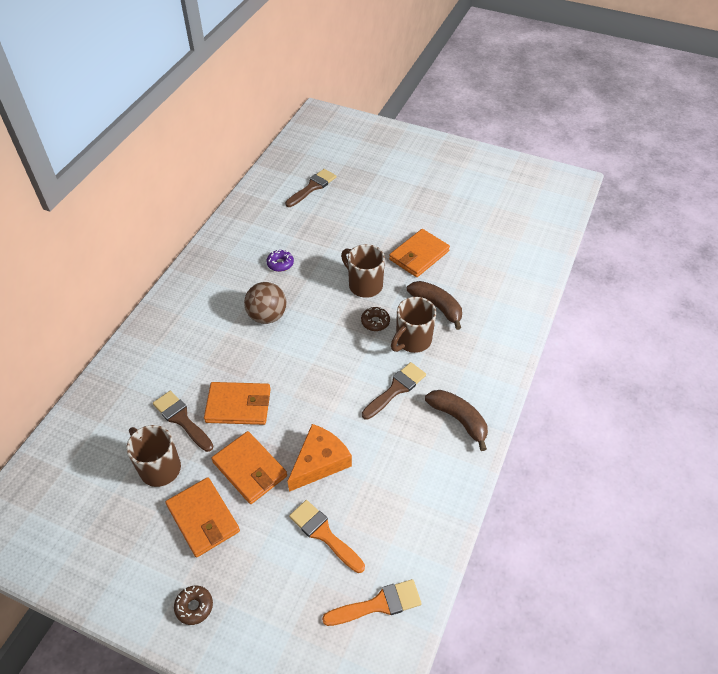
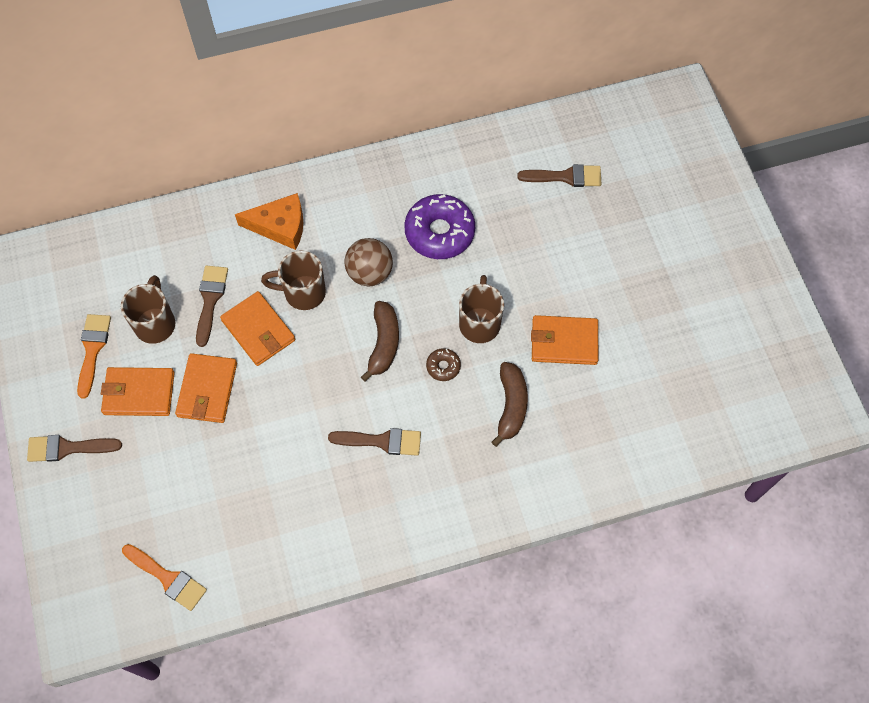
camera: 50 degrees right, 15 degrees up
orange wallet [165,477,240,557] -> orange wallet turned 75 degrees clockwise [101,367,175,416]
brown donut [174,585,213,625] -> brown brush [27,435,122,462]
purple donut [266,250,294,272] -> purple donut [404,194,475,259], size x2.15
orange cheese [287,424,352,492] -> orange cheese moved to [235,193,303,250]
orange brush [289,500,365,573] -> orange brush moved to [77,314,111,399]
brown mug [391,297,436,353] -> brown mug moved to [261,250,326,310]
brown banana [425,390,488,451] -> brown banana moved to [361,301,399,382]

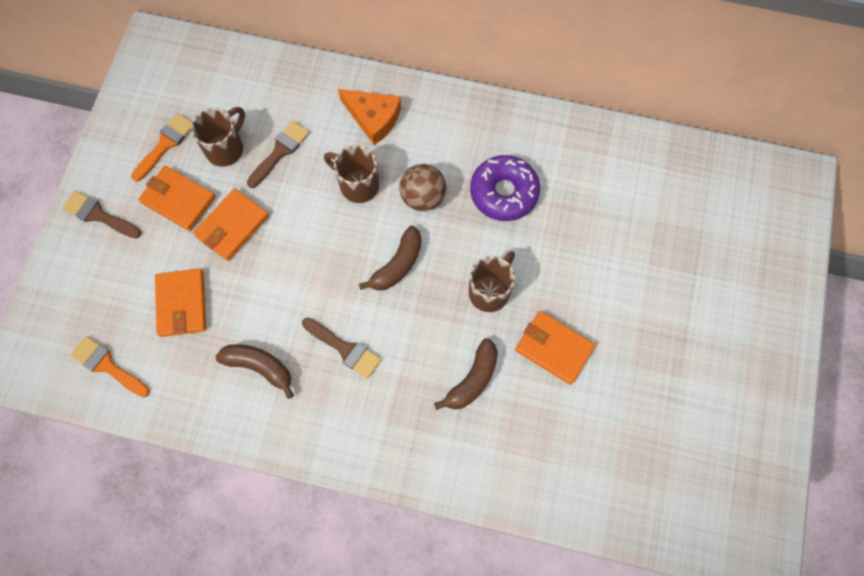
camera: 30 degrees right, 5 degrees up
orange brush [122,544,207,611] -> orange brush turned 150 degrees clockwise [71,336,150,397]
orange wallet [220,291,295,366] -> orange wallet moved to [155,268,206,337]
brown donut [426,348,461,381] -> none
brown brush [517,164,601,187] -> none
none -> brown banana [215,344,294,399]

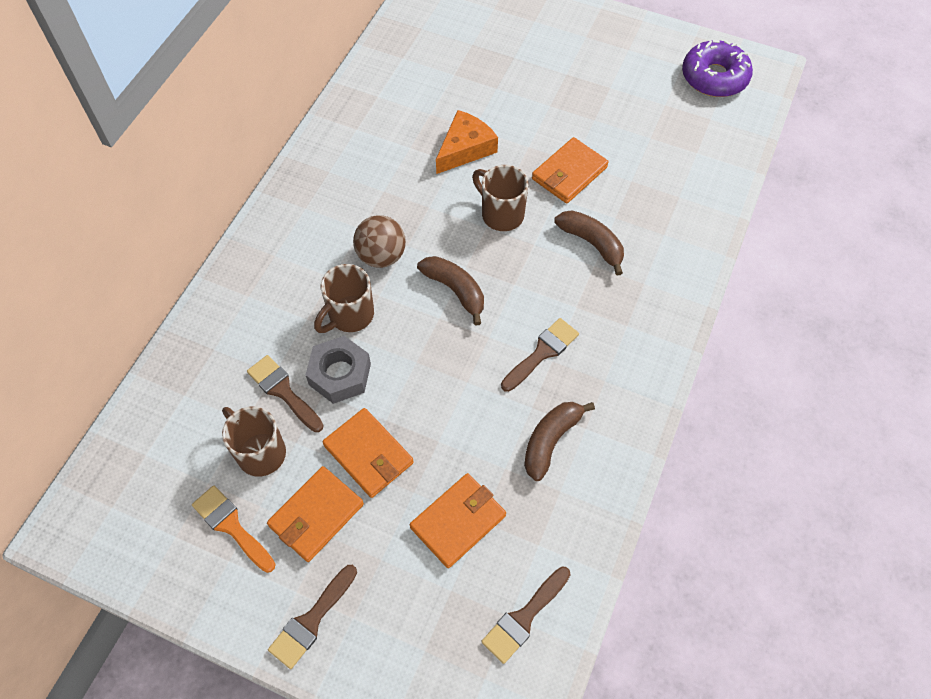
camera: 80 degrees left, 10 degrees down
orange brush [71,336,150,397] -> brown brush [481,567,571,664]
orange wallet [155,268,206,337] -> orange wallet turned 45 degrees counterclockwise [410,473,506,568]
orange cheese [338,89,401,145] -> orange cheese moved to [436,110,498,174]
purple donut [470,155,540,221] -> purple donut moved to [682,40,753,97]
none -> grey nut [306,336,371,404]

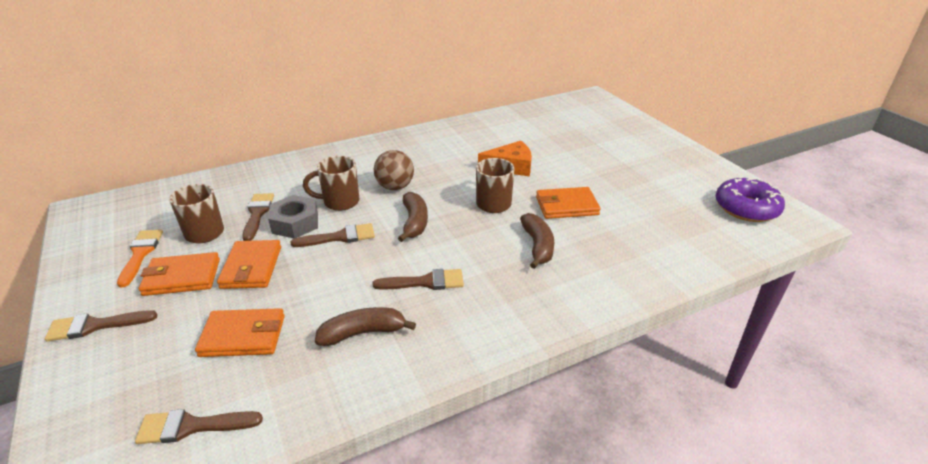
camera: 40 degrees right, 25 degrees down
none -> brown brush [291,223,375,247]

